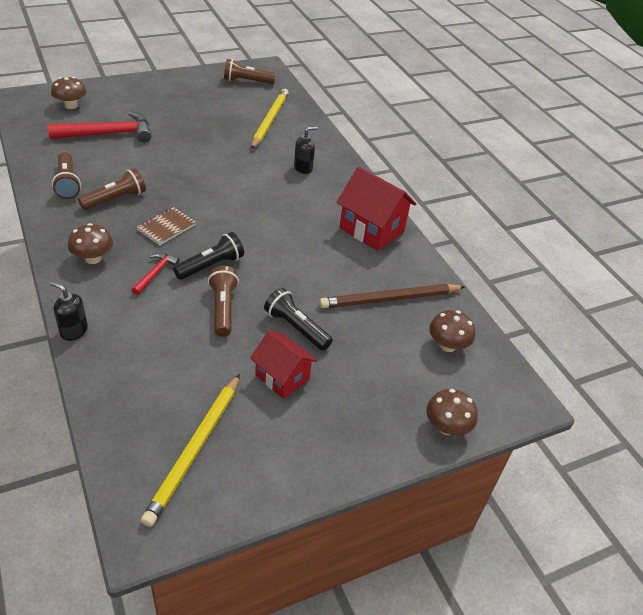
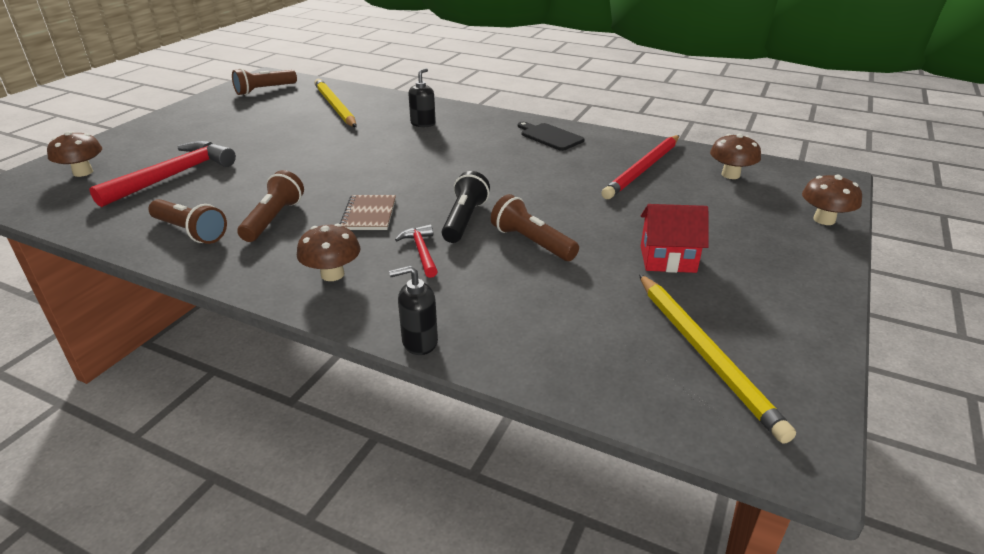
camera: 35 degrees left, 10 degrees down
black flashlight [264,288,333,351] -> none
brown pencil [319,284,465,308] -> red pencil [601,135,679,199]
red house [336,167,416,251] -> black cutting board [518,122,585,151]

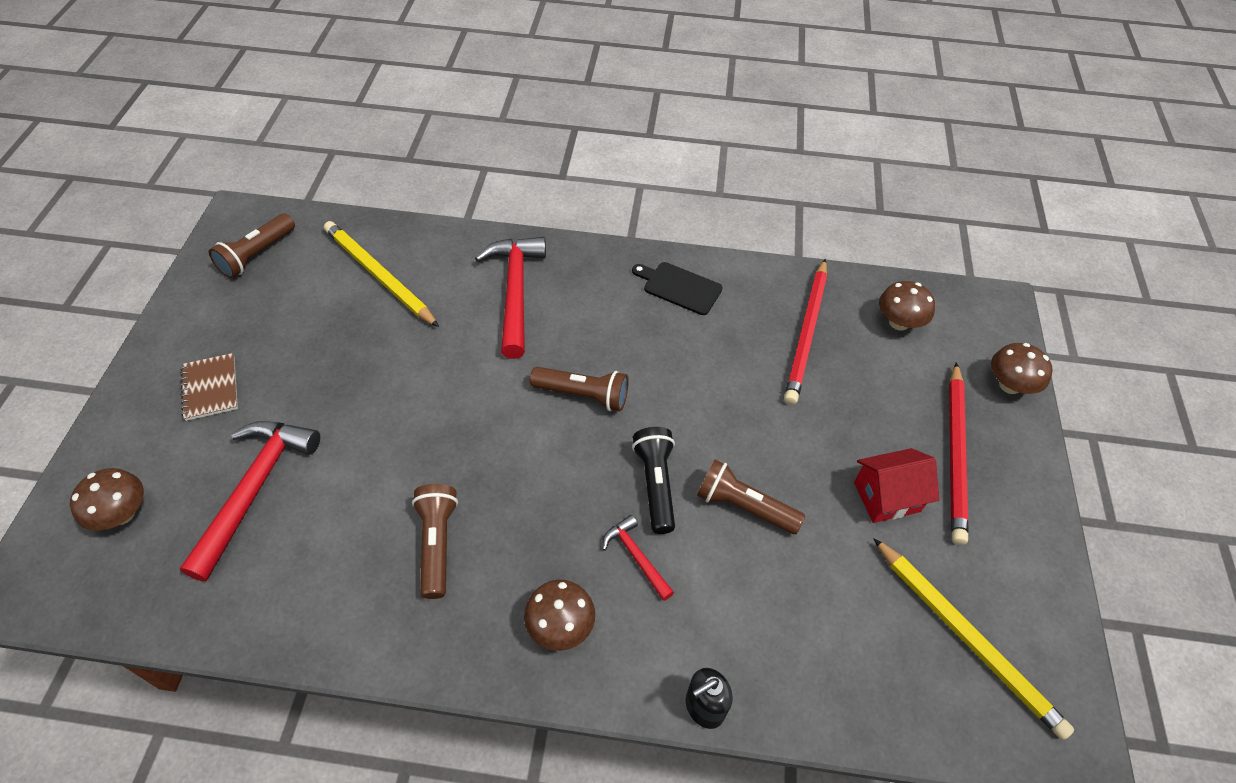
camera: 20 degrees left, 20 degrees up
brown flashlight [148,199,227,244] -> brown flashlight moved to [530,367,629,412]
brown notebook [340,195,396,230] -> brown notebook moved to [180,353,238,421]
black soap dispenser [408,68,436,127] -> red hammer [475,237,546,359]
none -> red pencil [949,362,969,545]

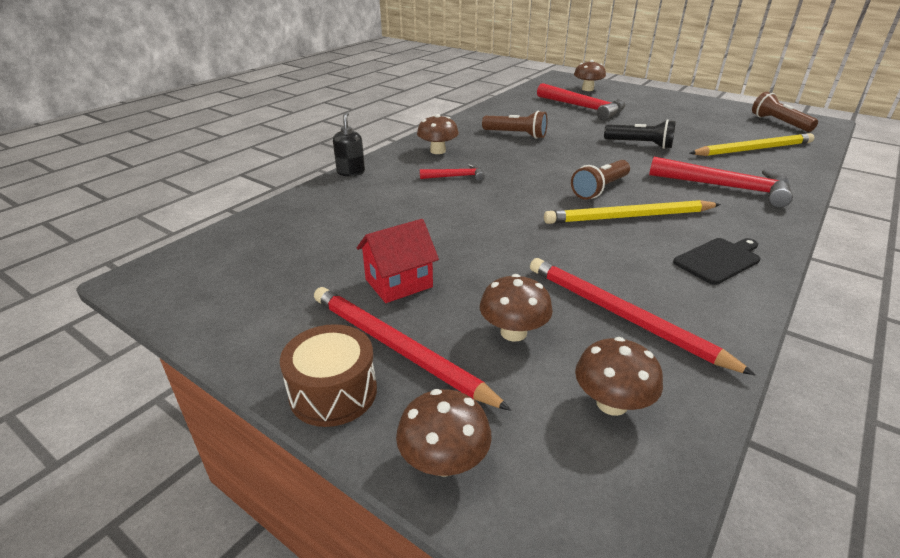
camera: 120 degrees right, 20 degrees down
brown notebook [180,353,238,421] -> none
black flashlight [632,427,675,534] -> black flashlight moved to [604,119,676,149]
brown flashlight [697,460,805,534] -> none
red house [854,448,939,523] -> red house turned 45 degrees clockwise [357,219,439,303]
yellow pencil [873,538,1074,740] -> yellow pencil moved to [544,200,721,224]
none -> brown drum [280,324,377,427]
none -> brown mushroom [480,274,553,342]

